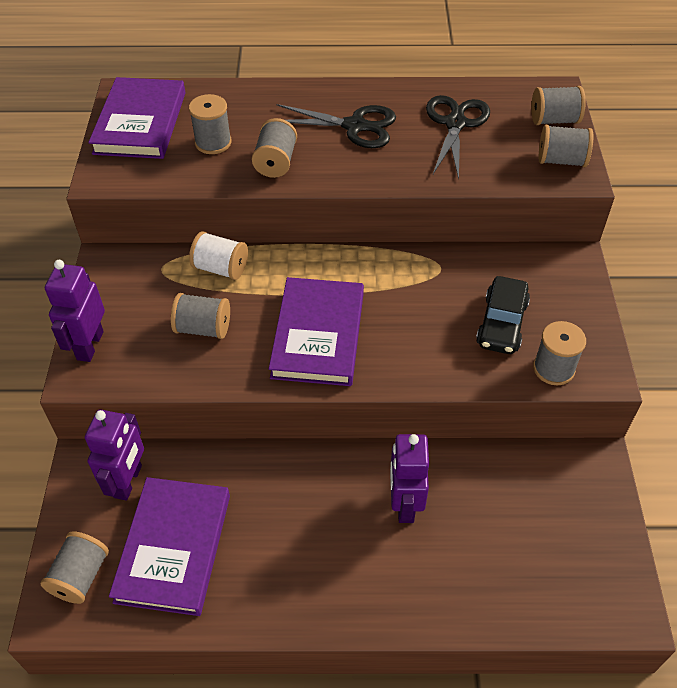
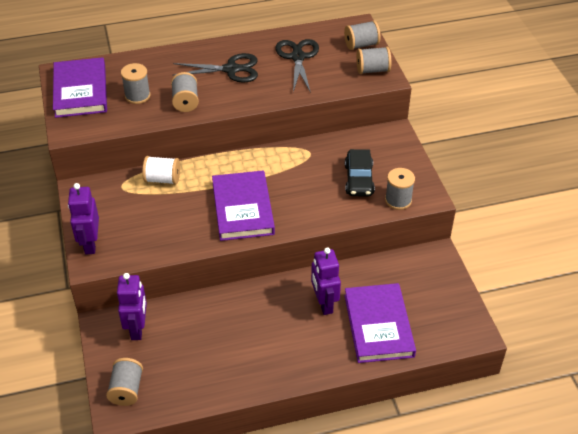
camera: 15 degrees left, 5 degrees down
purple book [109,477,230,616] -> purple book moved to [344,283,416,363]
grey spool [171,293,230,339] -> none

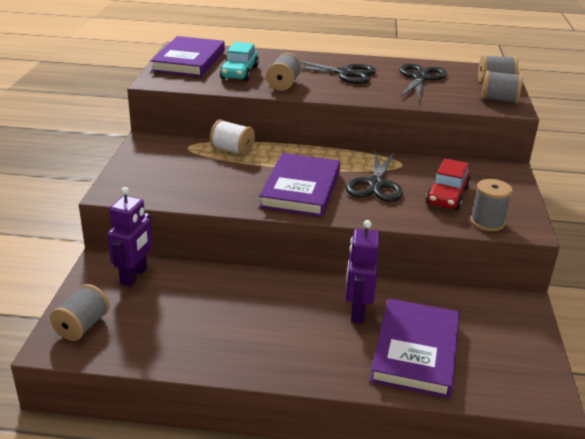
camera: 20 degrees right, 15 degrees down
purple robot [68,183,99,255] -> none
grey spool [121,63,151,104] -> turquoise car [220,42,259,81]
black car [345,149,375,197] -> red car [426,158,471,210]
none -> black scissors [346,151,403,202]

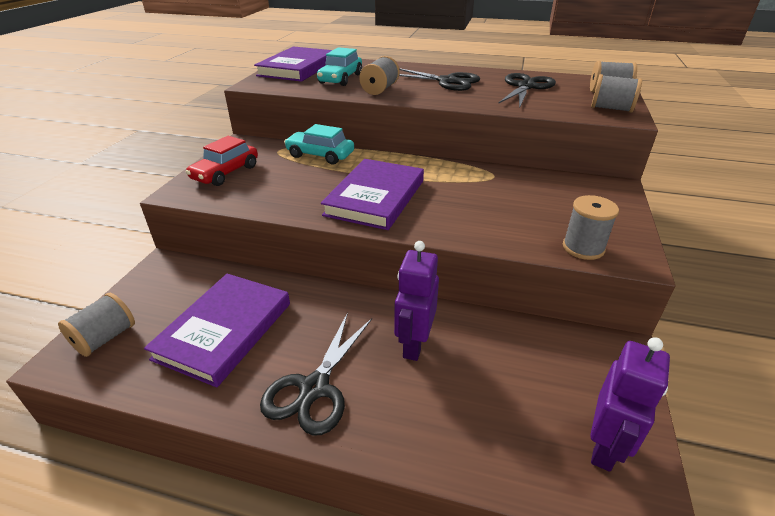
camera: 10 degrees right, 5 degrees up
purple robot [107,187,152,287] -> purple robot moved to [590,337,670,472]
white spool [210,119,255,156] -> turquoise car [284,124,354,164]
black scissors [346,151,403,202] -> black scissors moved to [260,312,372,436]
purple book [370,298,460,398] -> purple book moved to [144,274,290,387]
red car [426,158,471,210] -> red car moved to [186,136,258,186]

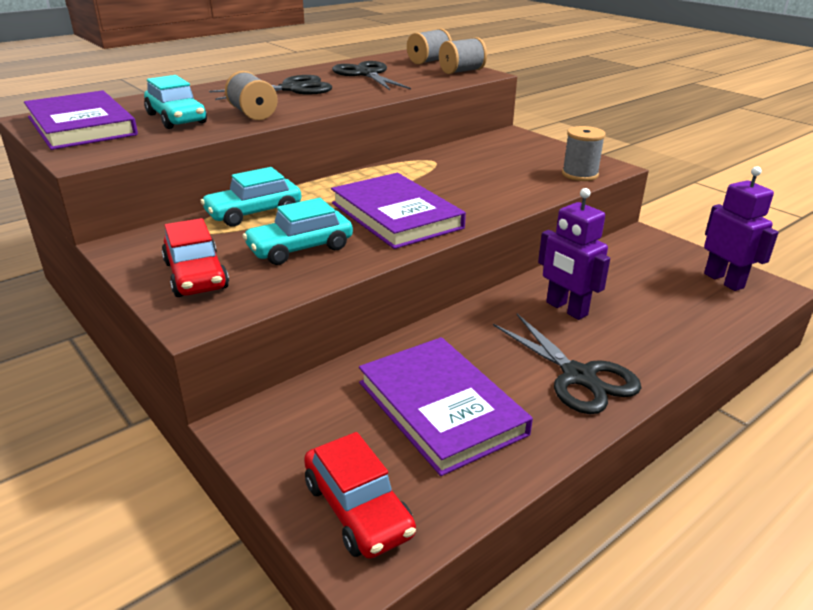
camera: 55 degrees left, 5 degrees down
grey spool [58,293,135,357] -> red car [304,432,416,559]
none -> turquoise car [243,198,353,265]

